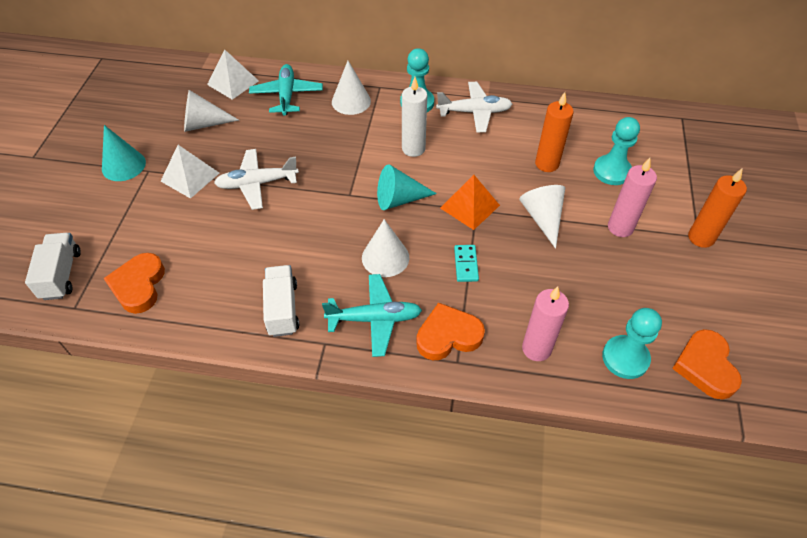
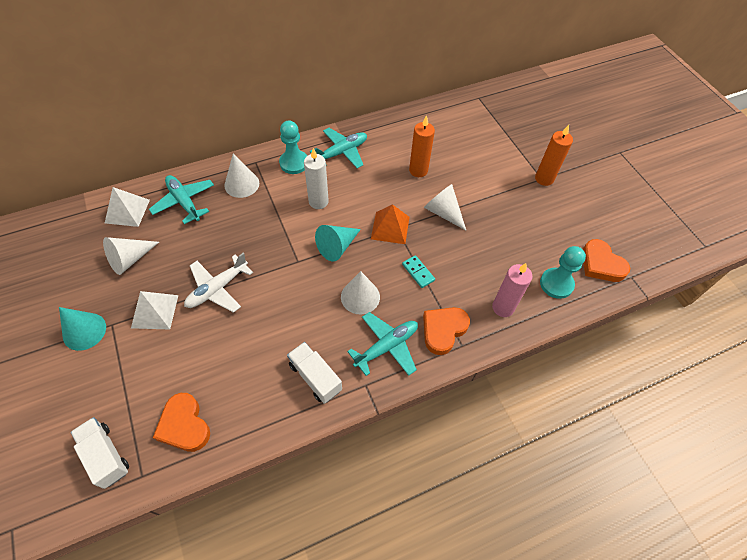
camera: 35 degrees left, 5 degrees up
white plane [436,82,512,133] -> turquoise plane [310,128,367,168]
turquoise pawn [593,117,640,185] -> none
pink candle [608,158,657,237] -> none

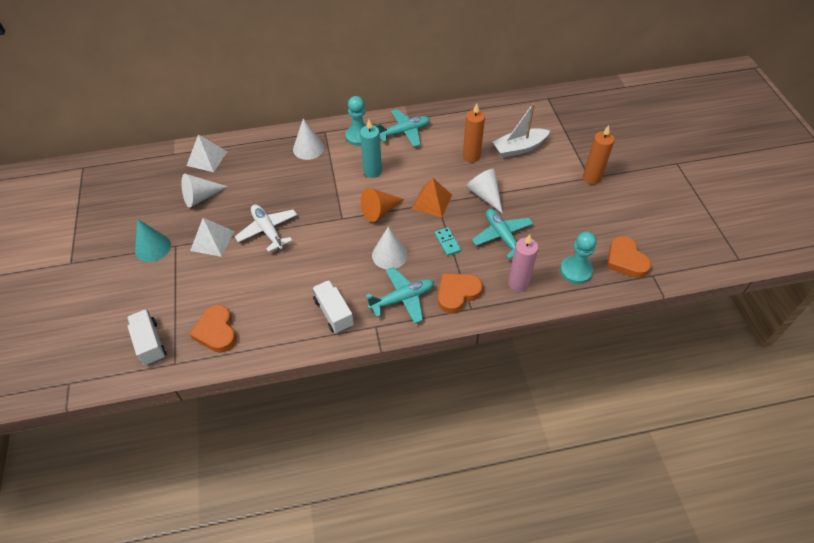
camera: 15 degrees right, 5 degrees down
turquoise plane [149,175,214,224] -> turquoise plane moved to [472,209,534,259]
white plane [184,253,253,313] -> white plane turned 90 degrees clockwise [235,204,297,252]
white candle [304,148,329,209] -> turquoise candle [360,119,382,178]
turquoise cone [315,225,361,262] -> orange cone [361,188,405,222]
none -> white boat [493,103,550,158]

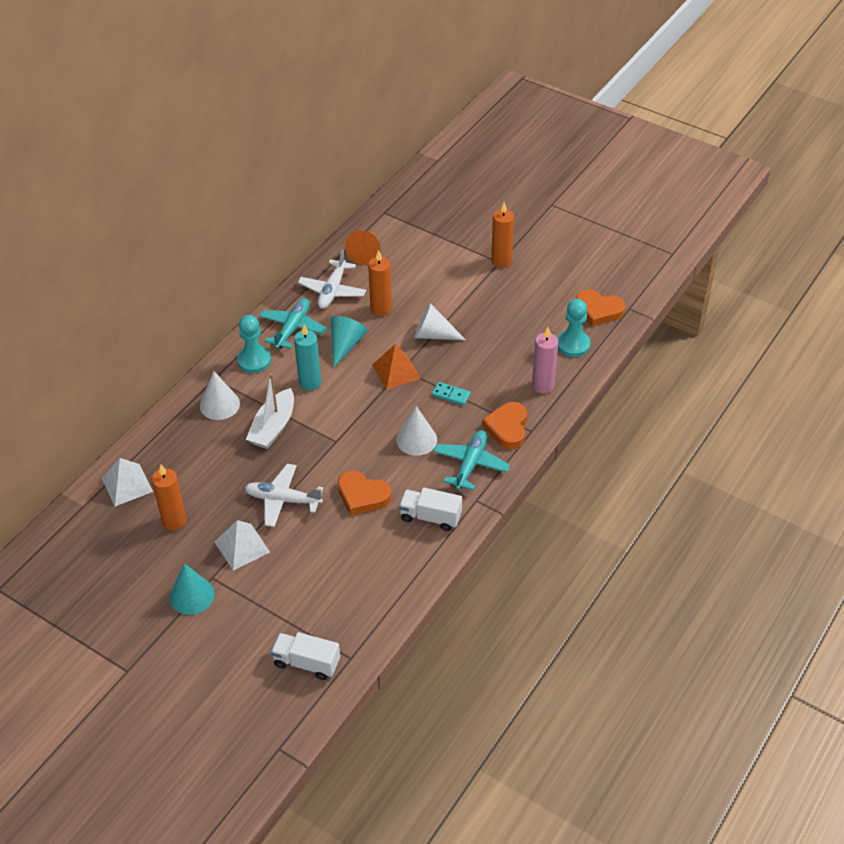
camera: 45 degrees left, 5 degrees down
white cone [181,174,228,208] -> orange candle [152,465,187,531]
orange heart [189,305,236,353] -> orange heart moved to [338,470,391,515]
orange cone [361,188,405,222] -> orange cone moved to [345,230,381,265]
turquoise plane [472,209,534,259] -> none
white boat [493,103,550,158] -> white boat moved to [246,373,294,449]
none -> white plane [298,249,366,309]
none -> turquoise cone [331,316,367,368]

